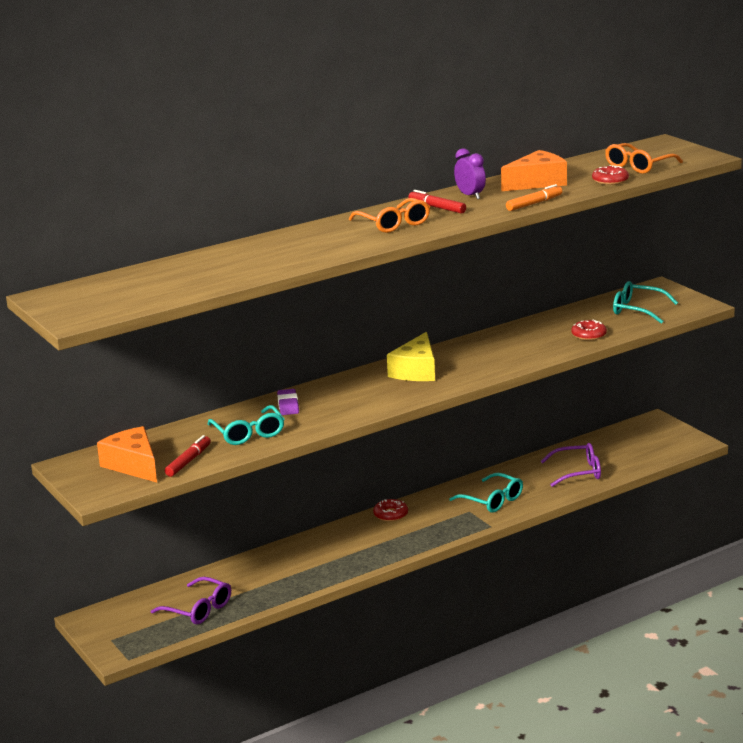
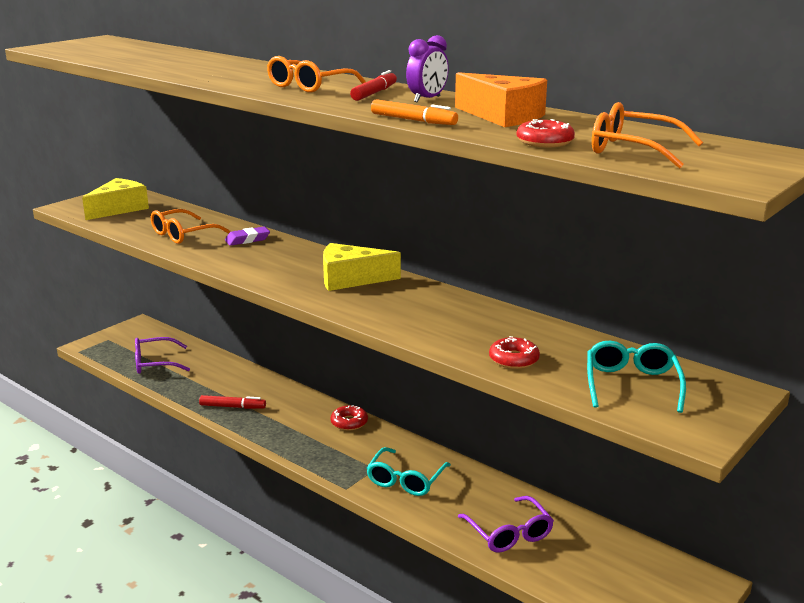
camera: 70 degrees right, 0 degrees up
orange cheese [97,426,157,482] -> yellow cheese [82,178,149,220]
purple glasses [151,577,231,624] -> purple glasses turned 60 degrees clockwise [135,337,190,374]
red marker [165,435,211,477] -> red marker moved to [199,395,266,409]
turquoise glasses [208,405,284,445] -> orange glasses [151,209,230,244]

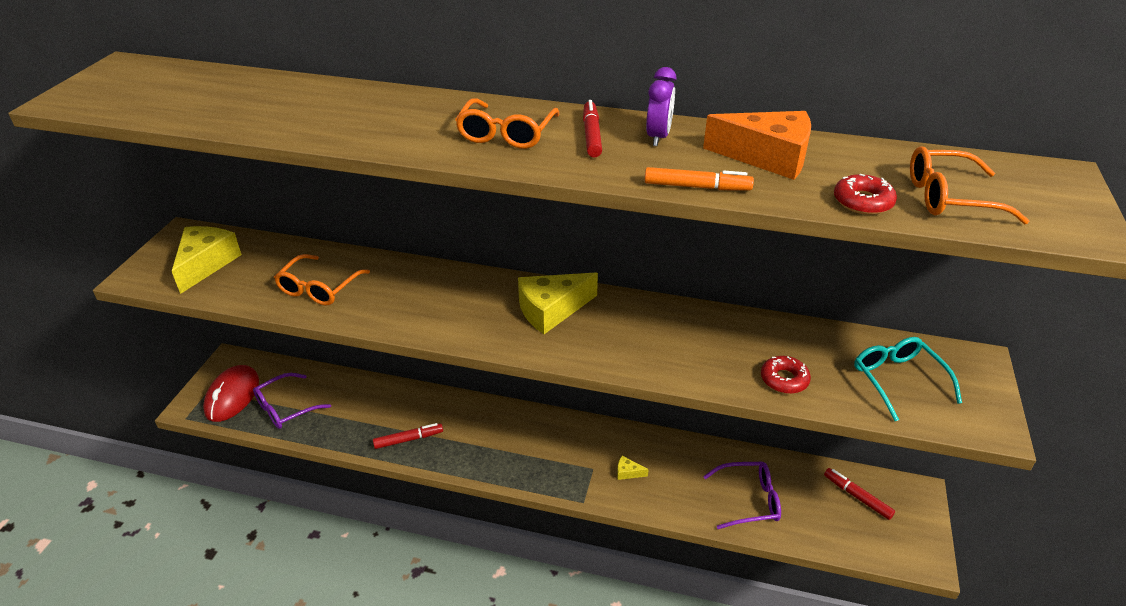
camera: 25 degrees left, 15 degrees up
purple eraser [225,226,270,246] -> none
red donut [331,405,368,430] -> none
turquoise glasses [367,447,451,496] -> yellow cheese [617,456,649,480]
purple glasses [458,496,554,553] -> purple glasses turned 45 degrees counterclockwise [703,462,781,529]
none -> red mouse [203,365,259,422]
none -> red marker [824,468,895,520]

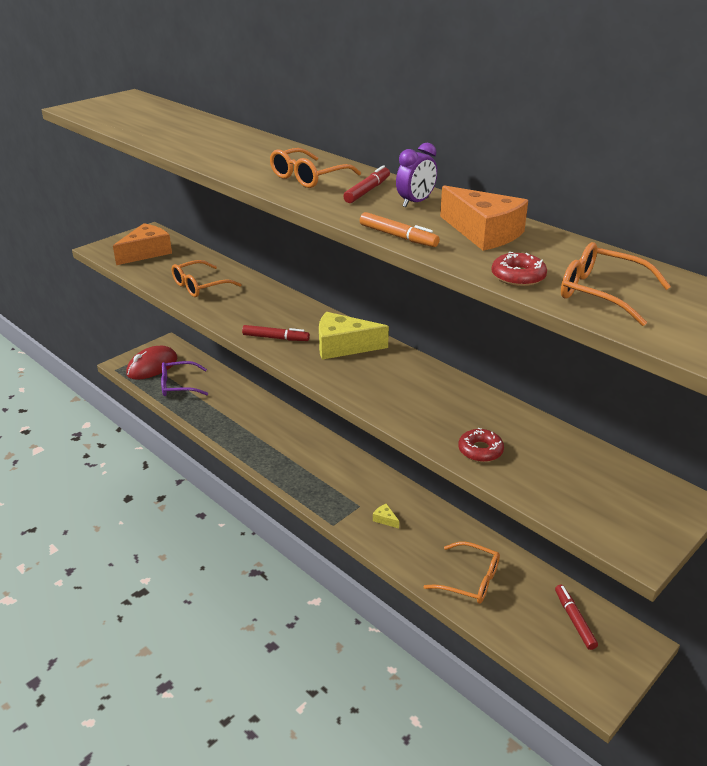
camera: 30 degrees right, 5 degrees down
yellow cheese [172,226,242,294] -> orange cheese [113,223,172,265]
red marker [373,423,443,449] -> red marker moved to [242,325,310,341]
purple glasses [703,462,781,529] -> orange glasses [423,541,500,604]
turquoise glasses [854,337,962,421] -> none

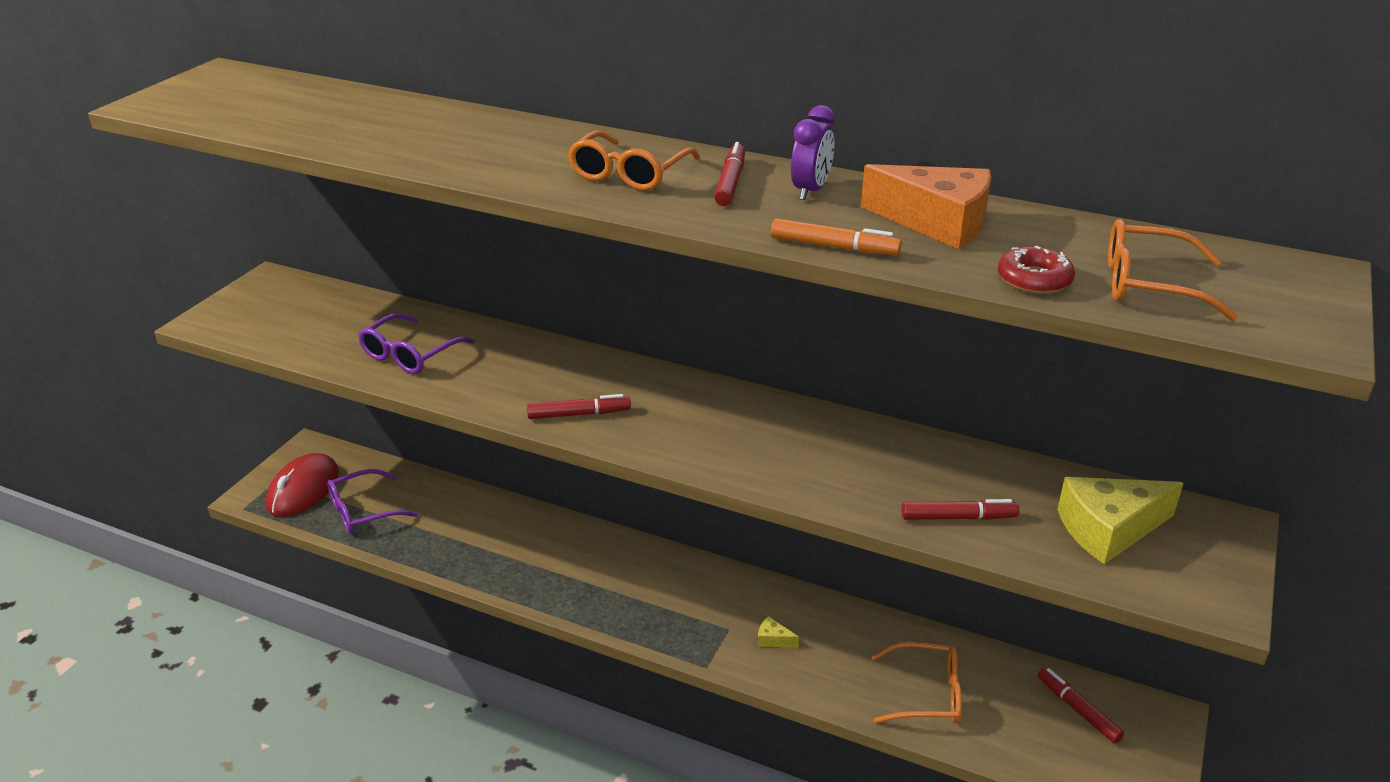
camera: 20 degrees left, 0 degrees up
orange cheese [113,223,172,265] -> none
orange glasses [171,260,241,297] -> purple glasses [358,313,475,374]
yellow cheese [319,312,389,360] -> yellow cheese moved to [1057,477,1183,564]
red donut [458,428,504,462] -> red marker [901,499,1019,520]

